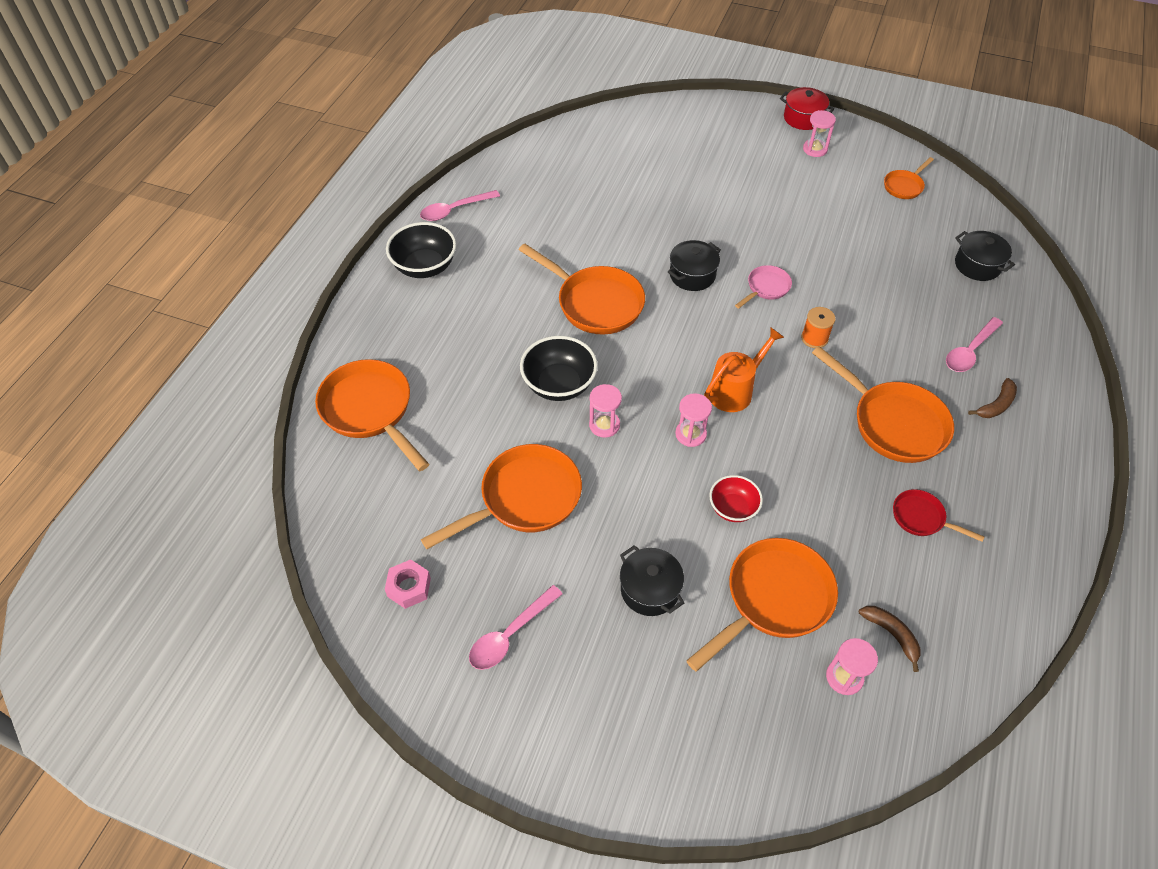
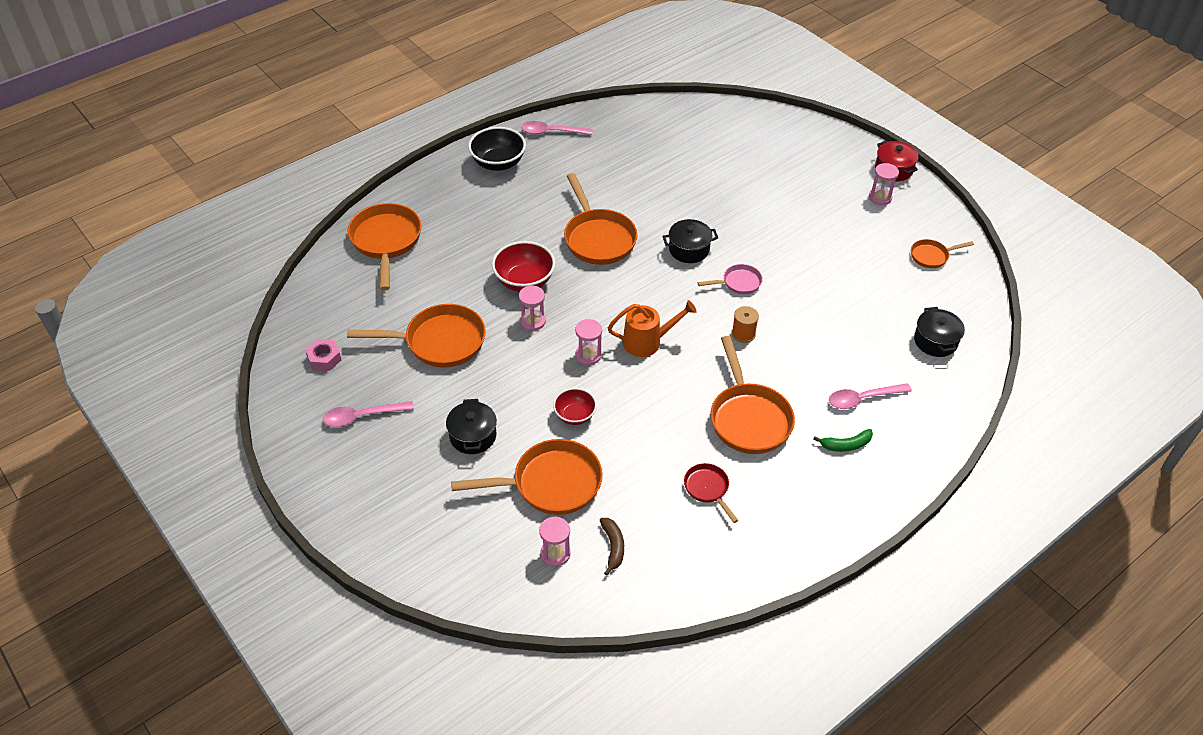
camera: 30 degrees right, 5 degrees down
black bowl [520,336,598,401] -> red bowl [492,241,555,292]
brown banana [968,378,1017,418] -> green banana [813,429,873,452]

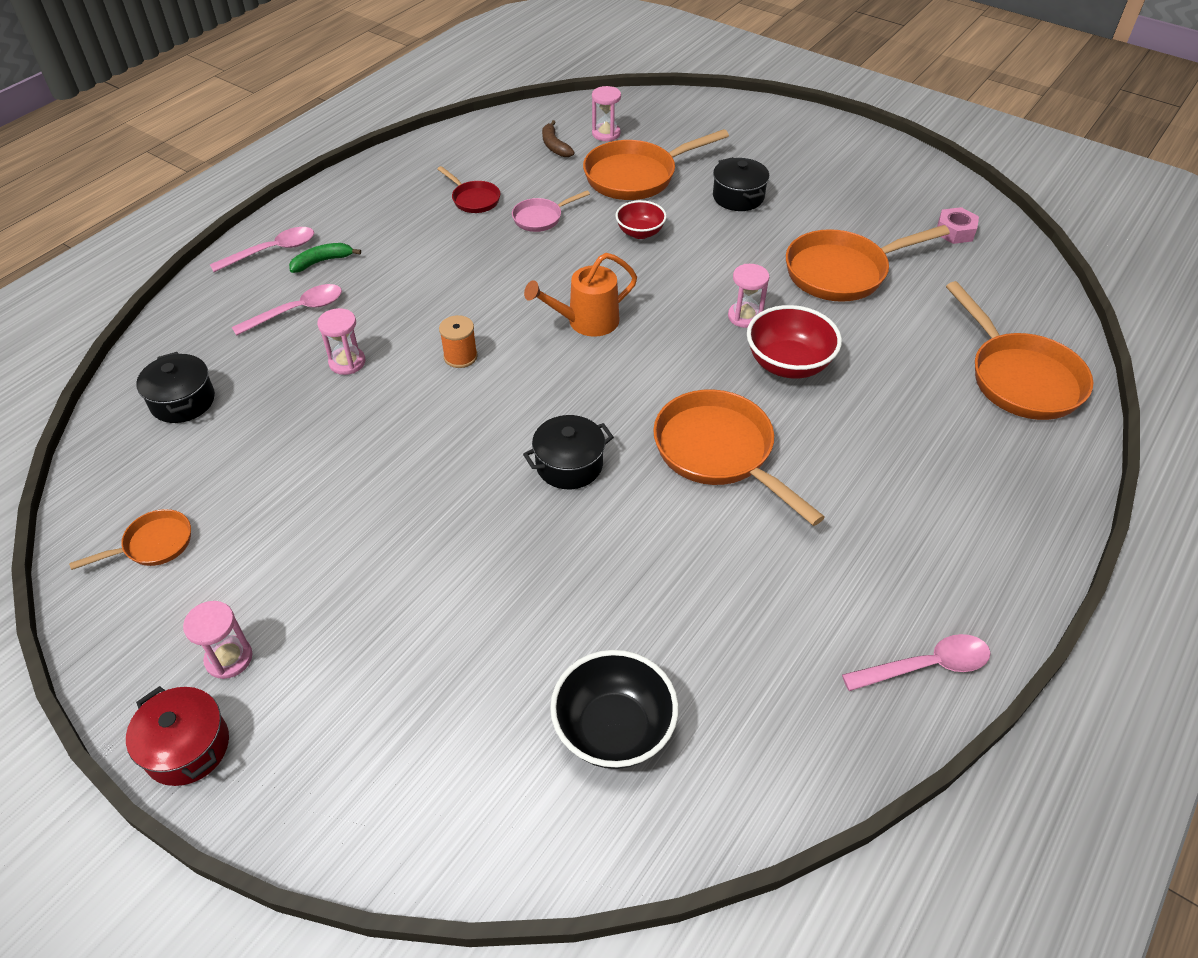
camera: 165 degrees right, 0 degrees up
pink spoon [323,401,414,427] -> pink spoon moved to [210,227,314,272]
black bowl [468,127,526,171] -> black bowl moved to [550,650,679,769]
pink hourglass [575,319,602,365] -> pink hourglass moved to [317,308,365,375]
pink pan [698,264,763,294] -> pink pan moved to [512,190,590,232]
orange pan [711,336,795,454] -> none

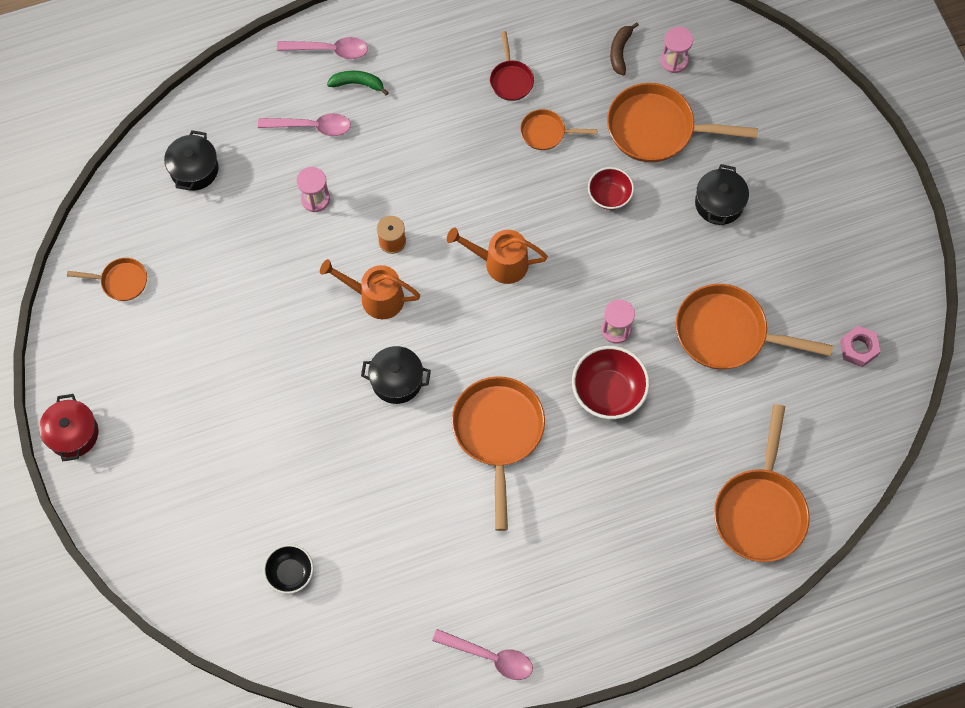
camera: 35 degrees right, 20 degrees up
pink hourglass [183,601,252,679] -> none
pink pan [512,190,590,232] -> orange pan [520,109,598,150]
black bowl [550,650,679,769] -> black bowl [263,544,314,594], size x0.63
none -> orange watering can [320,259,421,319]

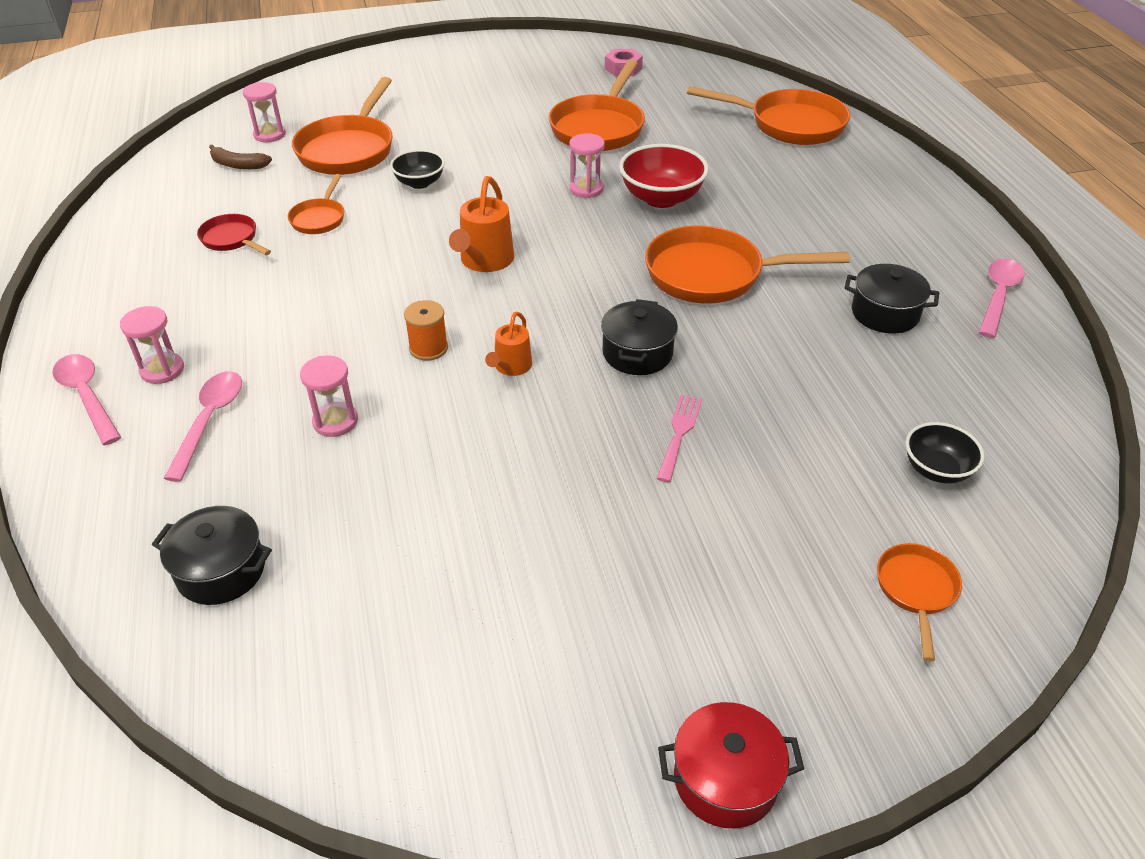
camera: 85 degrees left, 25 degrees down
orange pan [67,258,147,301] -> orange pan moved to [877,543,962,662]
pink spoon [277,37,368,59] -> pink spoon turned 45 degrees counterclockwise [53,354,121,445]
orange watering can [320,259,421,319] -> orange watering can [485,312,532,376], size x0.61
green banana [327,71,388,96] -> pink hourglass [120,306,184,384]
red pan [490,31,534,101] -> red pan turned 135 degrees counterclockwise [197,214,271,255]
red bowl [588,167,634,210] -> black bowl [390,149,445,189]
black pot [695,164,749,225] -> black pot moved to [845,264,939,334]
none -> pink fork [656,395,702,482]

